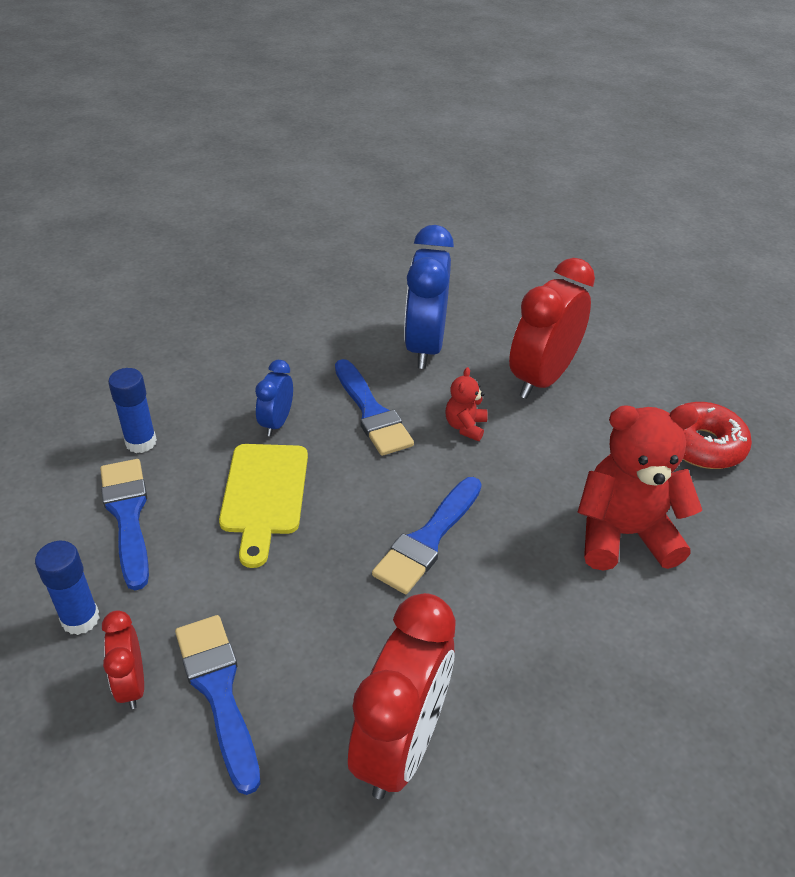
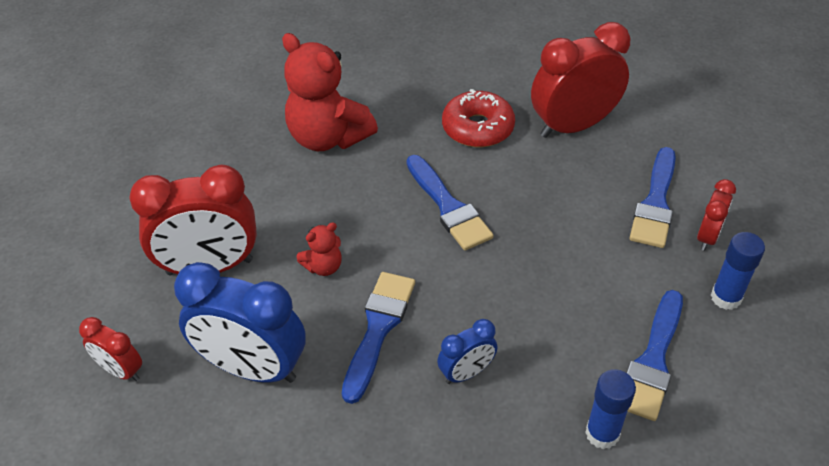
camera: 135 degrees left, 5 degrees up
yellow cutting board [219,444,308,568] -> none
blue brush [372,477,482,594] -> blue brush turned 75 degrees clockwise [407,155,494,251]
blue clock [404,225,454,369] -> blue clock turned 60 degrees clockwise [174,262,306,383]
red donut [670,402,752,469] -> red donut moved to [442,89,515,147]
none -> red clock [79,317,142,381]

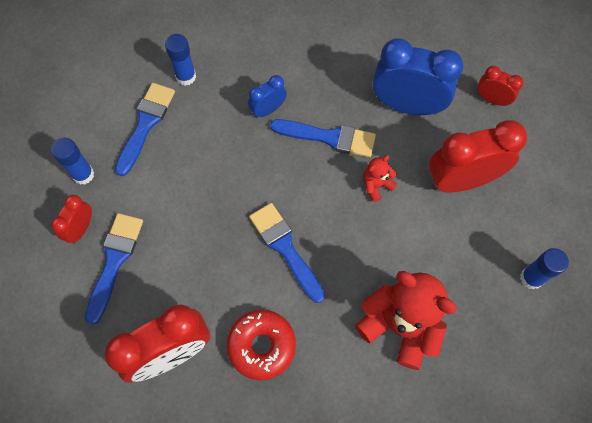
camera: 175 degrees right, 20 degrees up
blue brush [342,272,415,404] -> blue brush turned 90 degrees counterclockwise [270,119,376,157]
none -> blue glue stick [520,248,569,290]

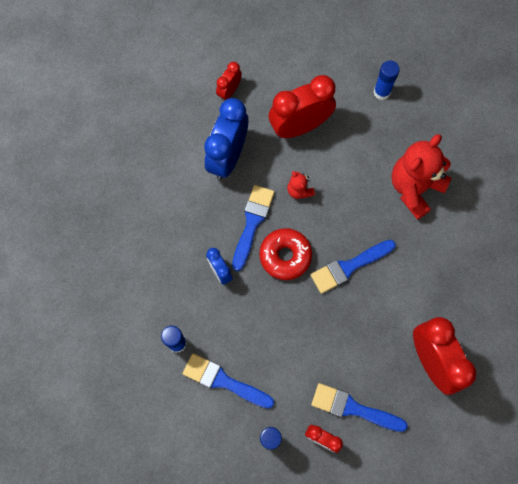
camera: 85 degrees left, 5 degrees up
red donut [227,310,296,380] -> red donut moved to [259,228,312,280]
red clock [428,120,527,193] -> red clock turned 75 degrees clockwise [269,75,336,138]

